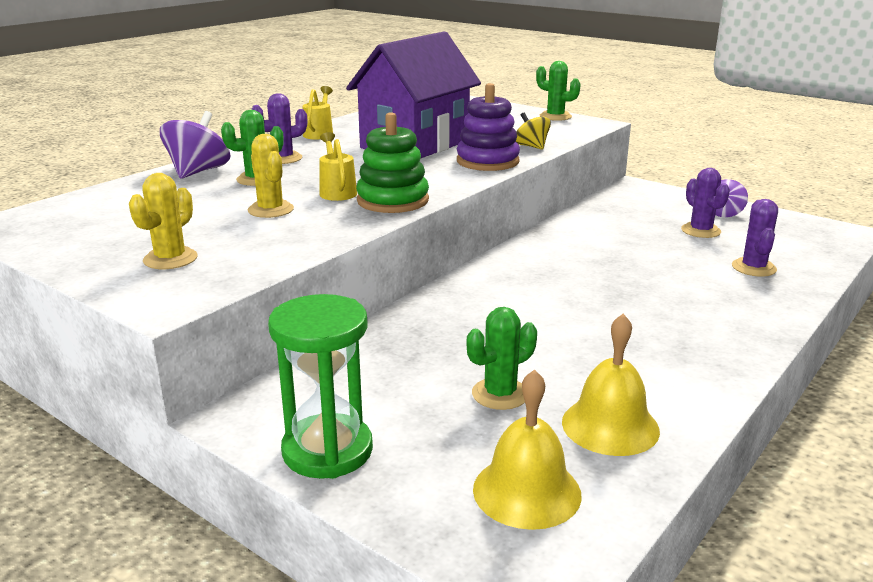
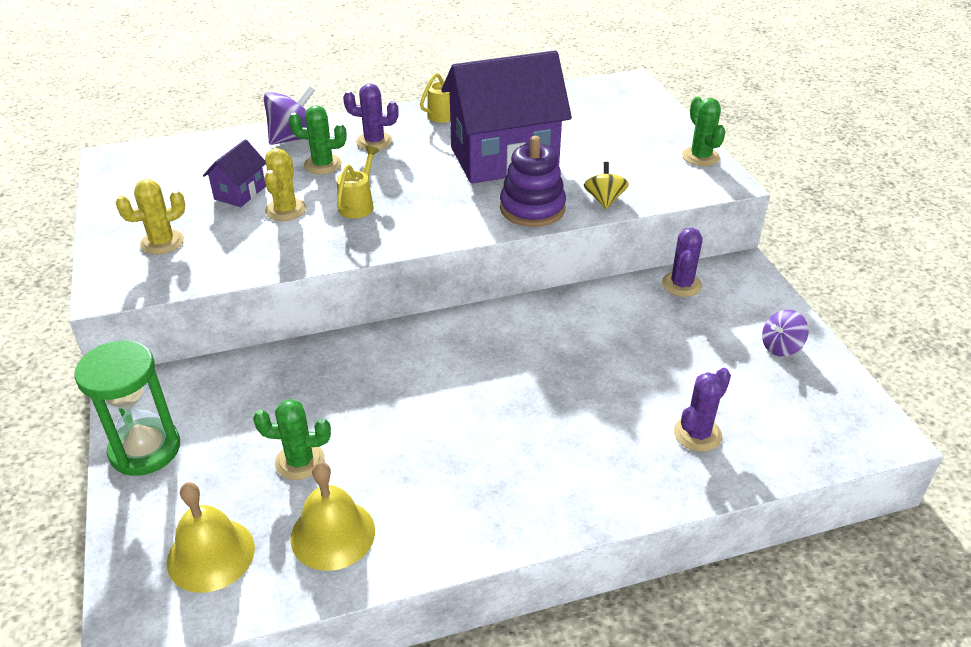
camera: 35 degrees right, 15 degrees up
green stacking toy [356,112,429,213] -> none
purple cactus [681,168,730,238] -> purple cactus moved to [662,228,703,297]
none -> purple house [203,139,266,207]

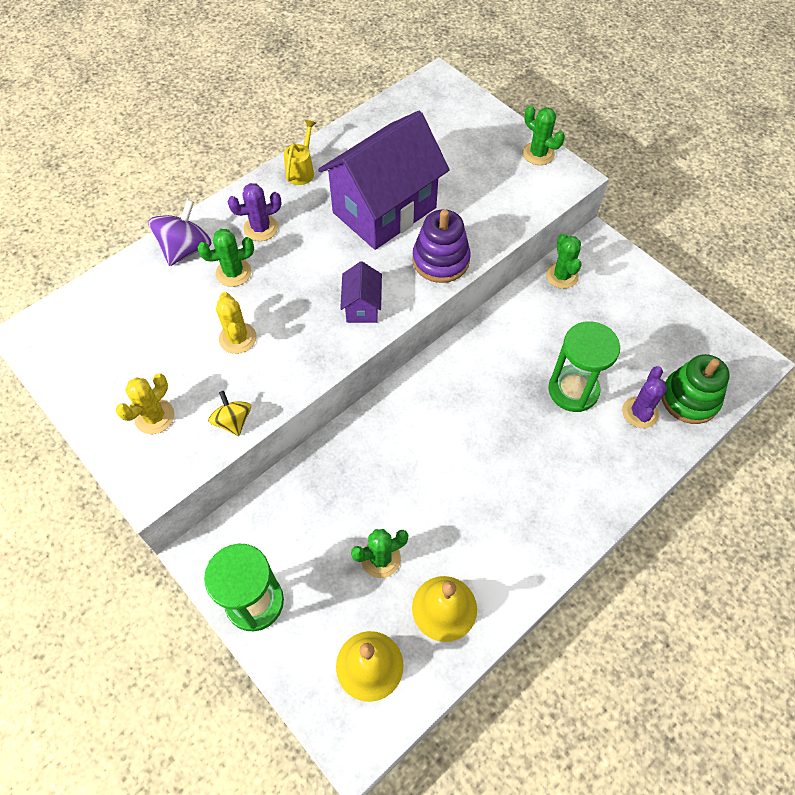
camera: 25 degrees left, 20 degrees up
purple house [203,139,266,207] -> purple house moved to [340,261,382,323]
yellow watering can [337,146,379,219] -> none
yellow spinning top [584,162,629,209] -> yellow spinning top moved to [208,391,251,436]
purple cactus [662,228,703,297] -> green cactus [546,233,581,289]
purple spinning top [762,310,808,357] -> none
none -> green hourglass [548,321,620,412]
none -> green stacking toy [662,354,730,424]

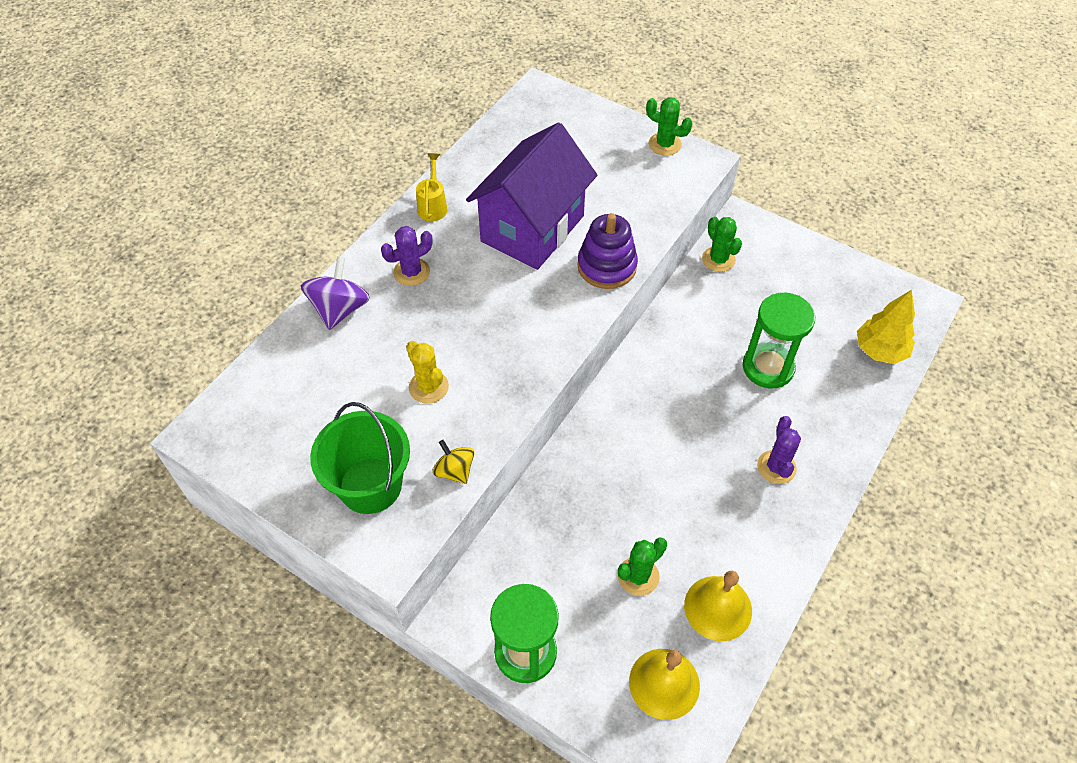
camera: 15 degrees left, 5 degrees down
yellow cactus [116,374,175,434] -> green bucket [310,402,410,514]
green cactus [197,229,254,287] -> none
purple house [340,261,382,323] -> none
purple cactus [622,366,667,428] -> purple cactus moved to [757,416,801,484]
green stacking toy [662,354,730,424] -> yellow tree [857,290,915,364]

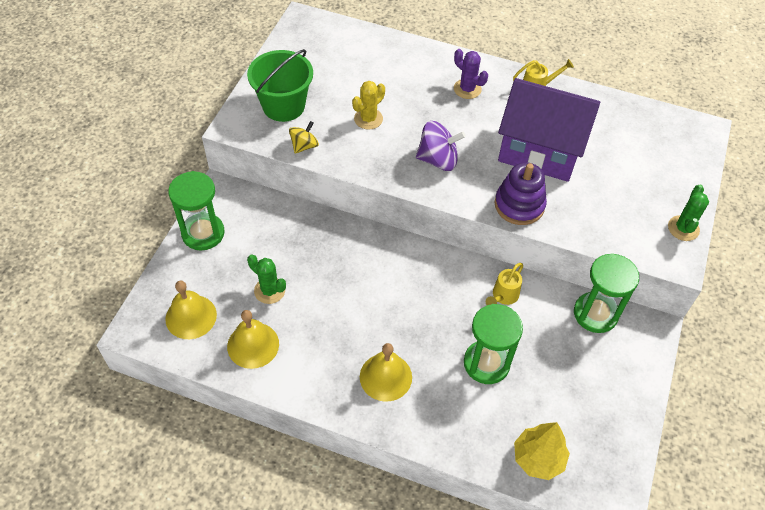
camera: 75 degrees right, 0 degrees up
purple spinning top [301,256,370,330] -> purple spinning top moved to [416,121,466,171]
green cactus [702,216,742,272] -> green hourglass [574,253,639,333]
purple cactus [757,416,801,484] -> yellow bell [360,343,412,402]
none -> yellow watering can [486,263,523,305]

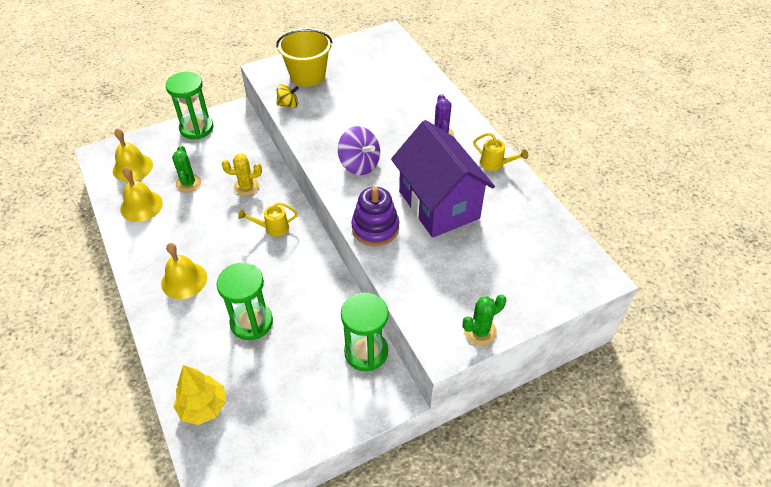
camera: 45 degrees right, 5 degrees down
green bucket [247,49,313,122] -> yellow bucket [276,28,333,87]
yellow cactus [352,81,385,130] -> yellow cactus moved to [222,153,262,196]
yellow watering can [486,263,523,305] -> yellow watering can moved to [238,202,298,237]

